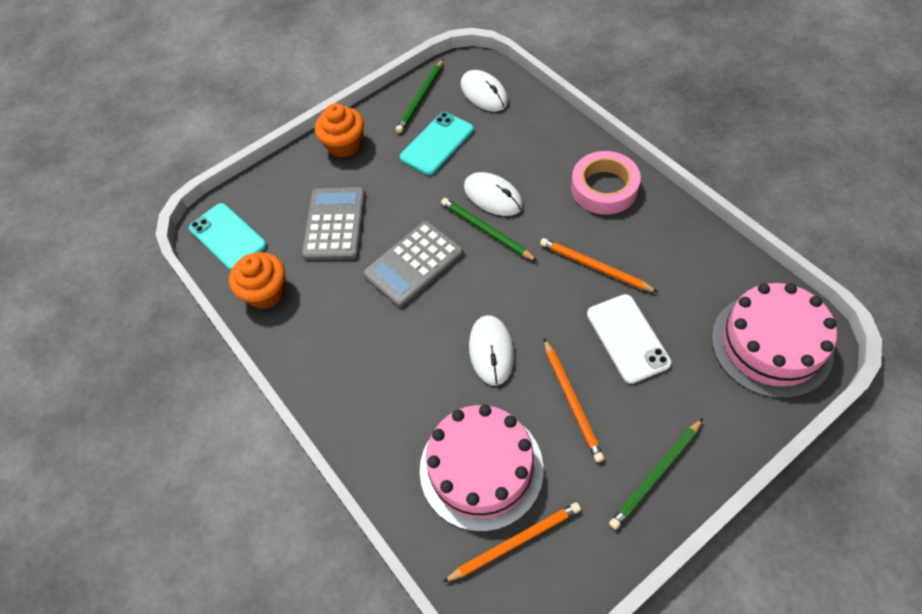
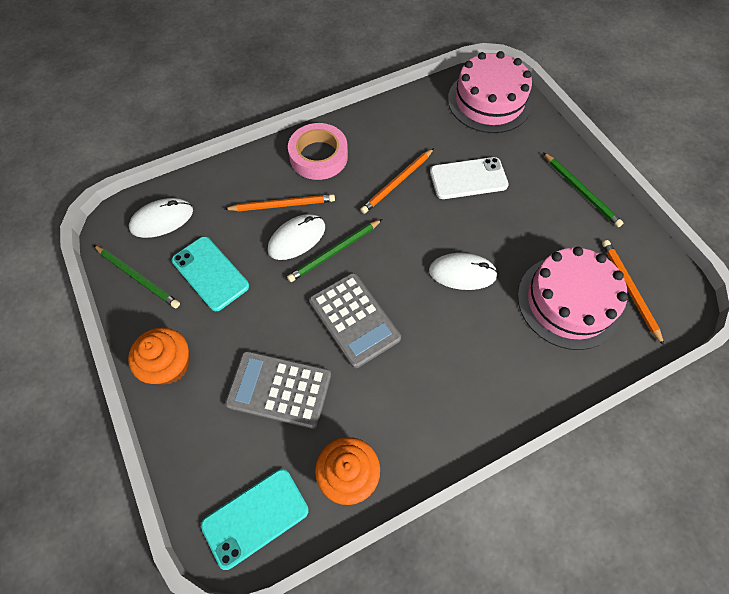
camera: 85 degrees left, 5 degrees up
orange pencil [544,339,604,462] -> orange pencil moved to [225,194,335,211]

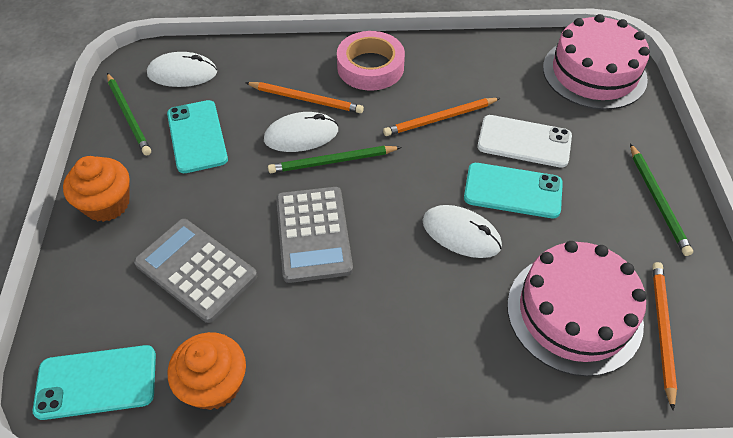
camera: 25 degrees right, 10 degrees down
none -> turquoise phone [464,163,563,218]

